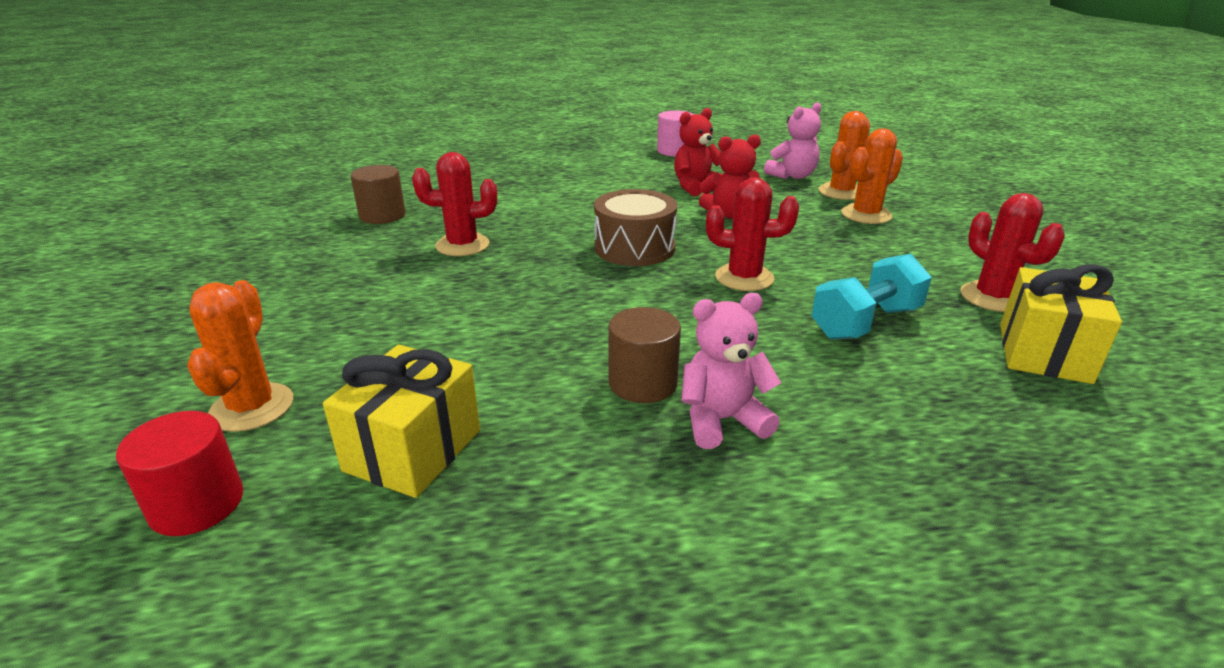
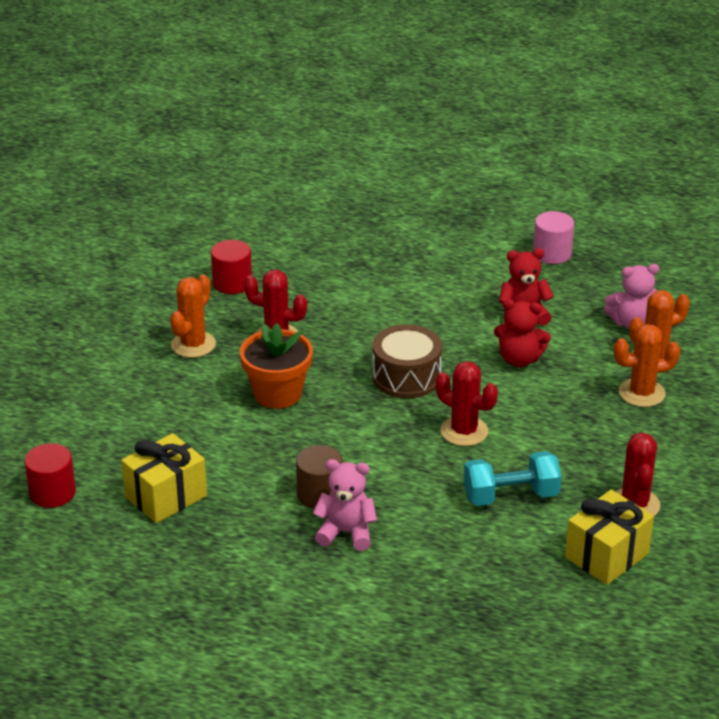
camera: 25 degrees right, 5 degrees up
orange cactus [187,280,293,432] -> orange cactus moved to [170,274,216,358]
brown cylinder [350,165,405,224] -> red cylinder [211,240,252,294]
none -> orange flower pot [240,323,313,409]

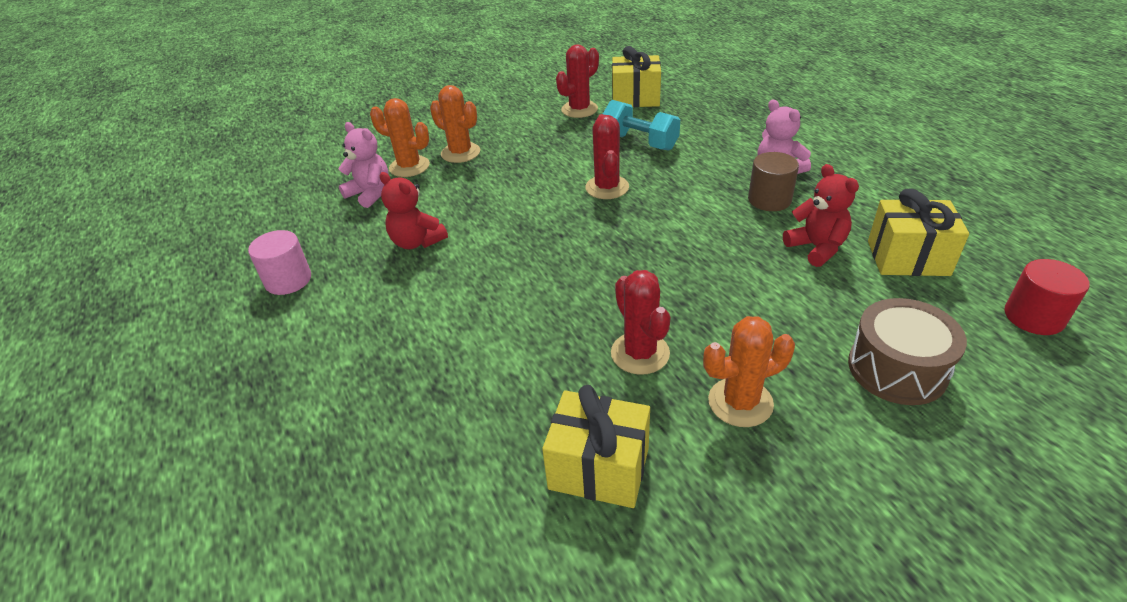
camera: 130 degrees left, 5 degrees up
red cylinder [211,240,252,294] -> yellow gift [542,385,650,508]
orange flower pot [240,323,313,409] -> none
brown drum [372,324,442,398] -> brown drum moved to [848,298,967,405]
red teddy bear [494,299,551,367] -> red teddy bear moved to [783,164,859,267]

